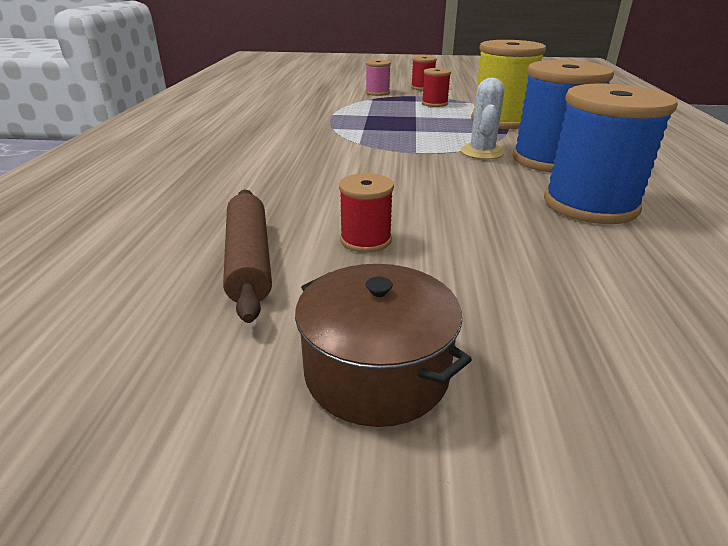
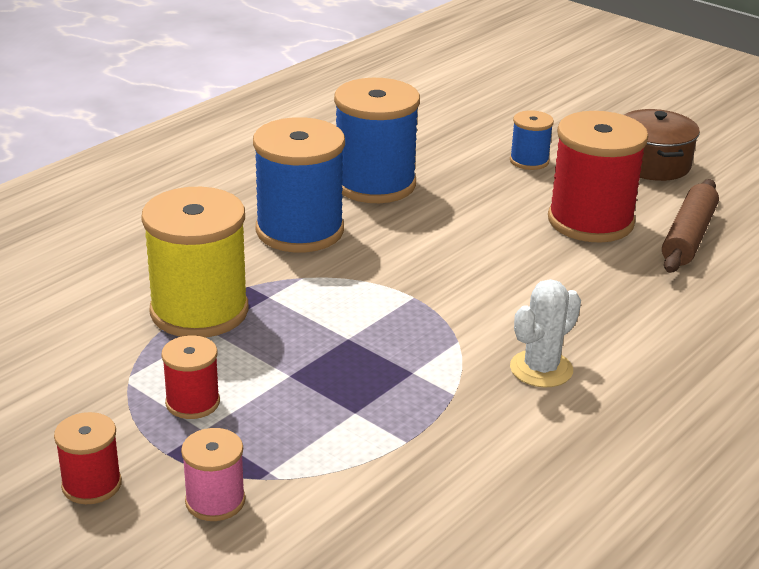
camera: 145 degrees left, 0 degrees up
red spool [339,173,394,253] -> red spool [548,111,648,242], size x2.01
white cactus [460,78,505,159] -> white cactus moved to [510,279,581,388]
none -> blue spool [510,110,554,170]

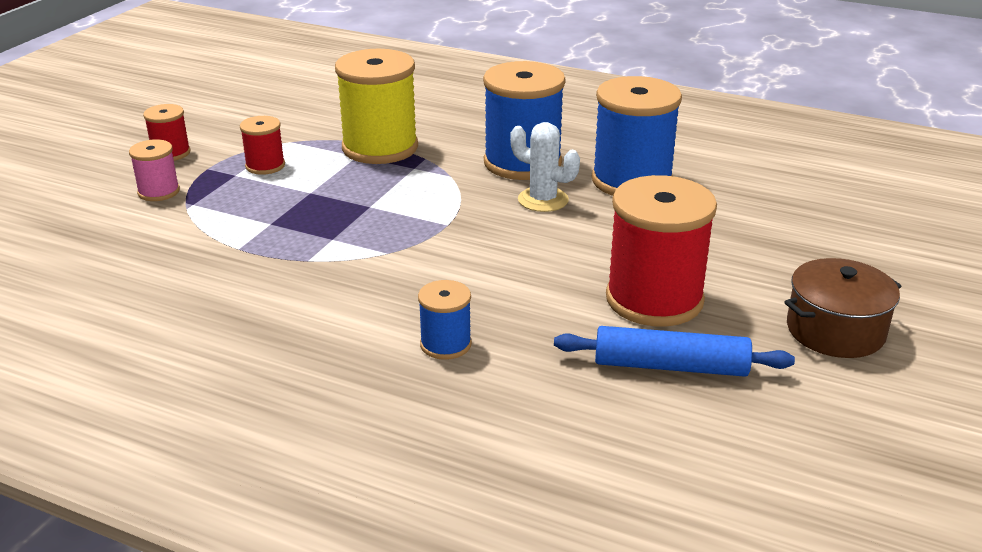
camera: 75 degrees right, 0 degrees up
blue spool [510,110,554,170] -> blue spool moved to [418,280,472,360]
white cactus [510,279,581,388] -> white cactus moved to [510,122,580,212]
brown rolling pin [662,179,719,273] -> blue rolling pin [554,326,795,377]

